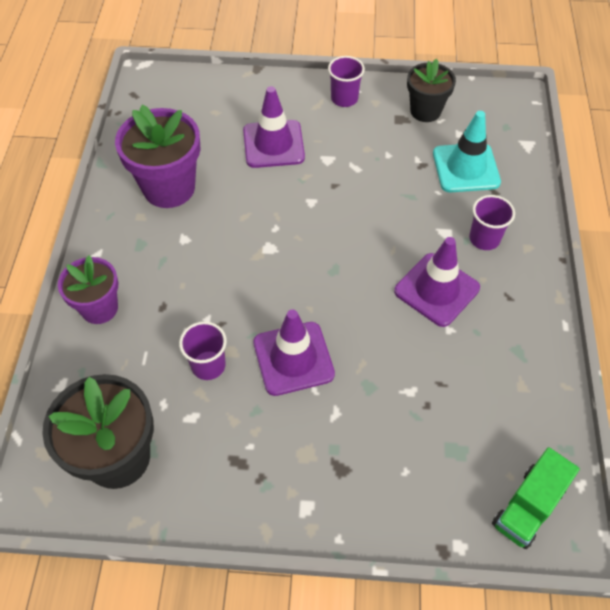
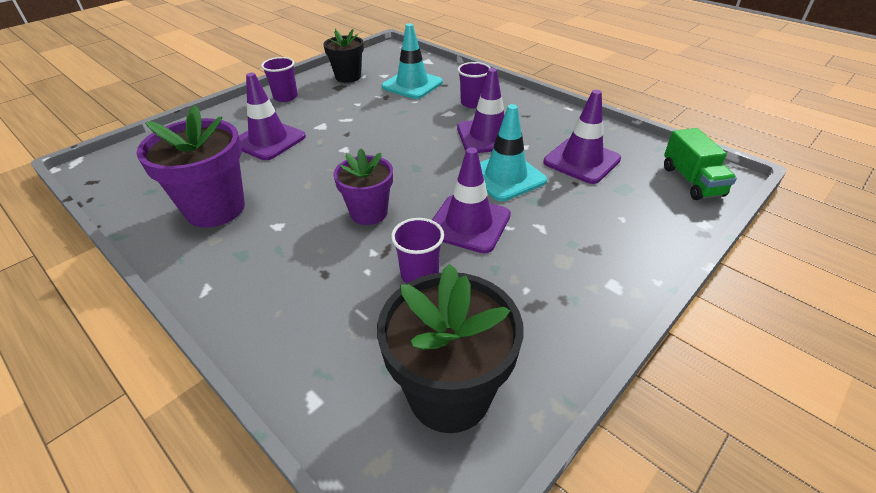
camera: 50 degrees left, 15 degrees down
purple flower pot [58,256,118,324] -> purple flower pot moved to [333,148,393,225]
none -> turquoise traffic cone [480,104,547,201]
none -> purple traffic cone [543,90,621,184]

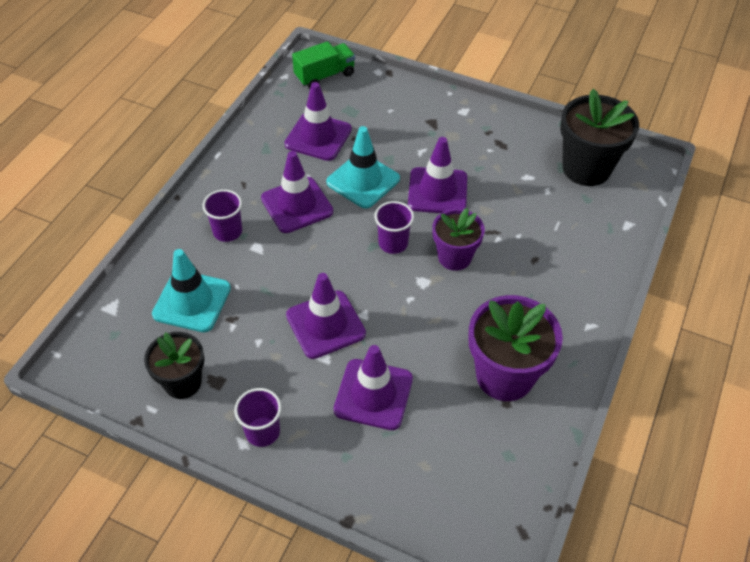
camera: 110 degrees left, 10 degrees up
purple cup [391,218,444,283] -> purple cup moved to [375,201,414,254]
none -> purple traffic cone [286,273,366,359]

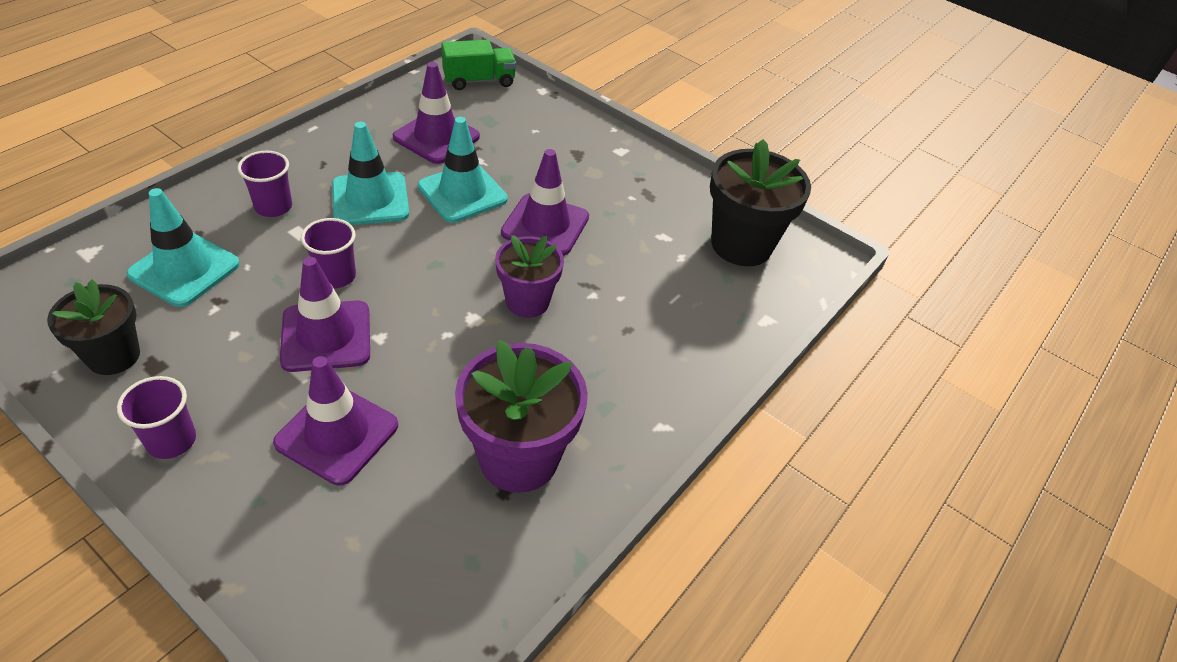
camera: 10 degrees right, 5 degrees down
purple traffic cone [261,151,333,233] -> turquoise traffic cone [332,122,409,225]
purple cup [375,201,414,254] -> purple cup moved to [301,218,356,288]

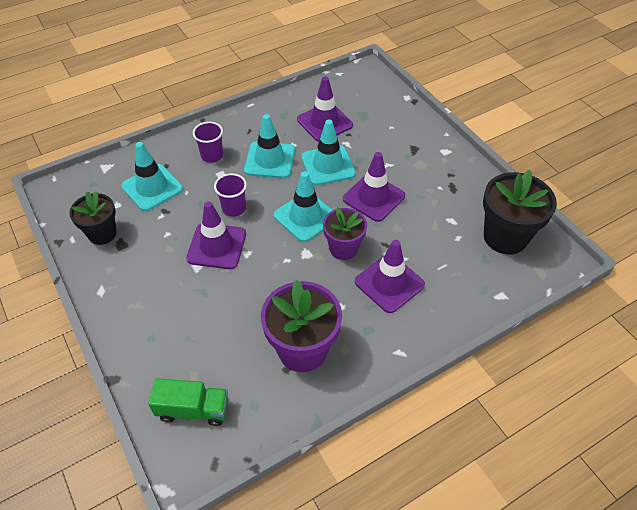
camera: 25 degrees right, 5 degrees up
purple cup [117,376,196,459] -> none
purple traffic cone [273,356,398,486] -> purple traffic cone moved to [355,240,425,313]
green truck [441,40,516,90] -> green truck moved to [148,378,228,426]
none -> turquoise traffic cone [274,171,333,242]

